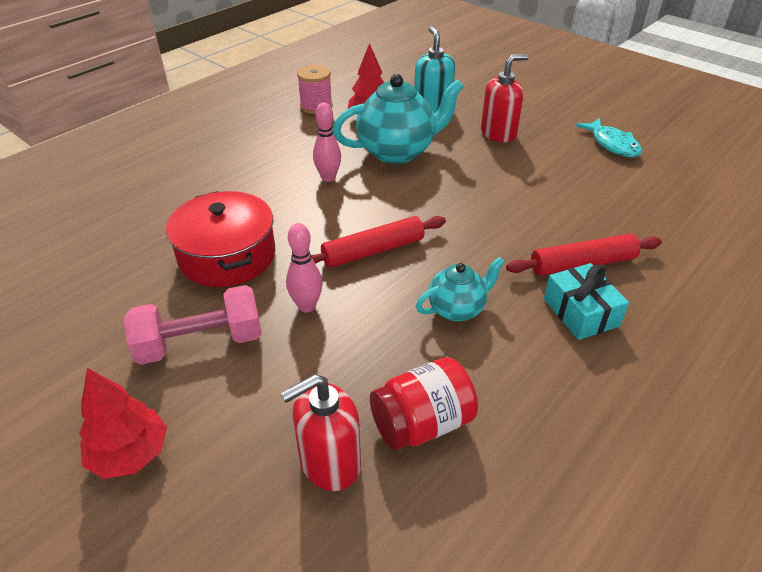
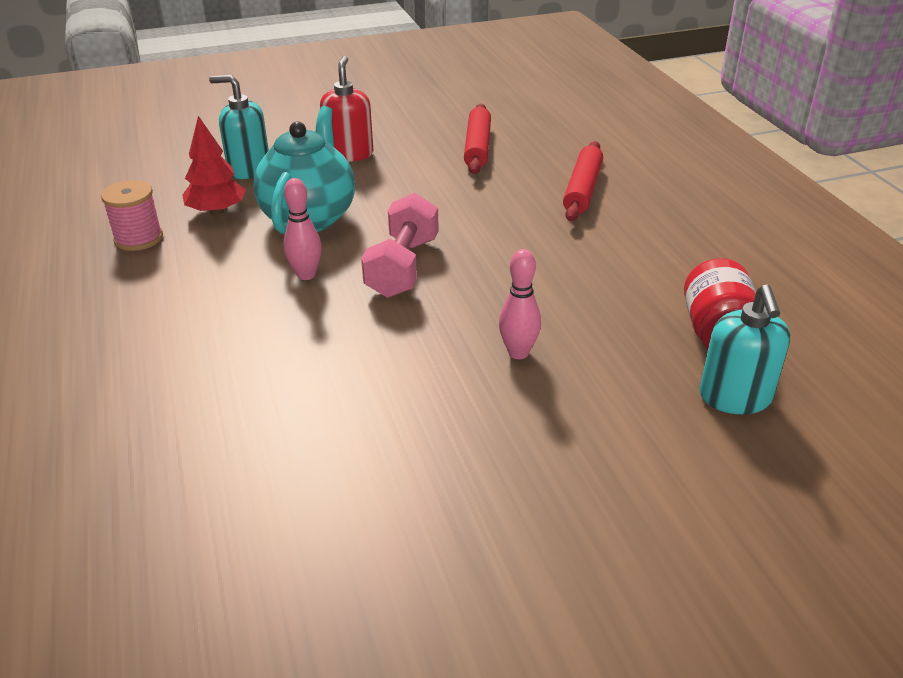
camera: 60 degrees left, 5 degrees down
red tree [79,368,167,479] -> none
pink dumbbell [123,285,262,365] -> pink dumbbell moved to [361,193,439,298]
red pot [166,191,275,287] -> none
red soap dispenser [281,374,361,491] -> turquoise soap dispenser [699,284,790,414]
red rolling pin [311,216,446,268] -> red rolling pin moved to [464,104,491,174]
turquoise teapot [416,257,505,321] -> none
turquoise gift [544,263,629,340] -> none
turquoise fish [575,118,642,158] -> none

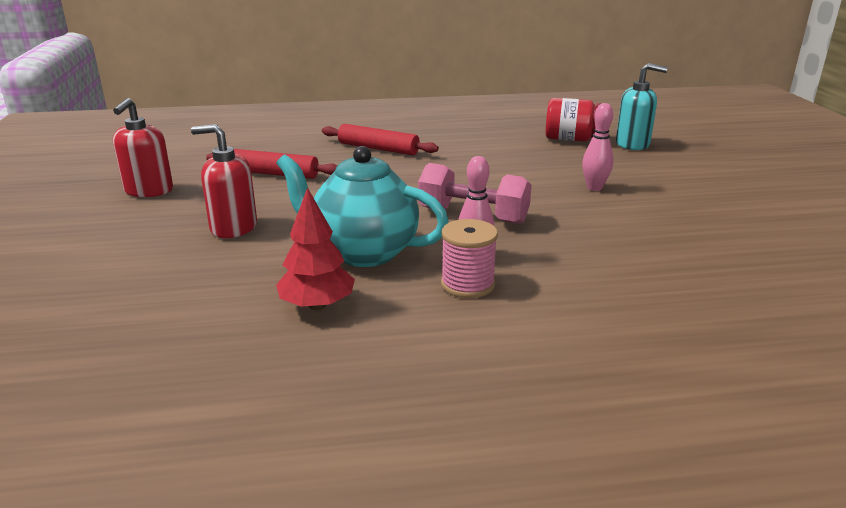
camera: 80 degrees left, 10 degrees down
pink spool [101,180,163,251] -> pink spool moved to [441,219,498,298]
turquoise soap dispenser [209,75,269,179] -> none
none -> red soap dispenser [113,98,173,197]

